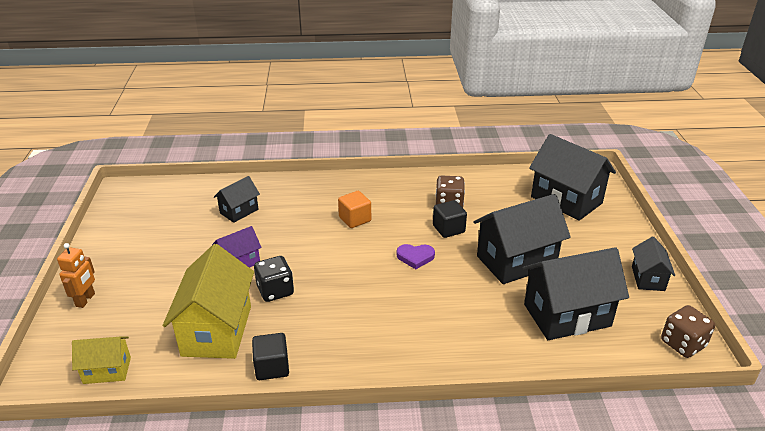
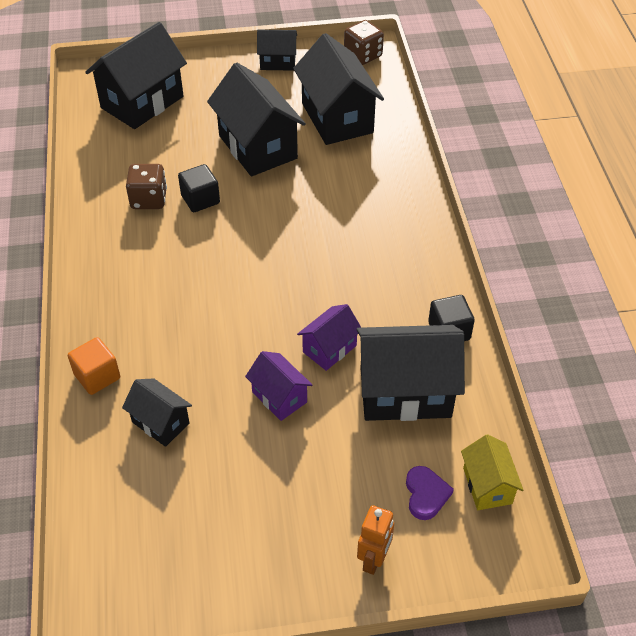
camera: 95 degrees left, 15 degrees up
orange robot [57,243,95,308] -> orange robot turned 105 degrees clockwise [357,505,394,575]
yellow house [163,244,254,359] -> black house [357,325,465,421]
black dice [254,256,294,302] -> purple house [297,304,362,371]
orange cube [338,191,371,228] -> orange cube moved to [68,337,120,395]
purple heart [397,244,435,269] -> purple heart moved to [406,466,454,520]

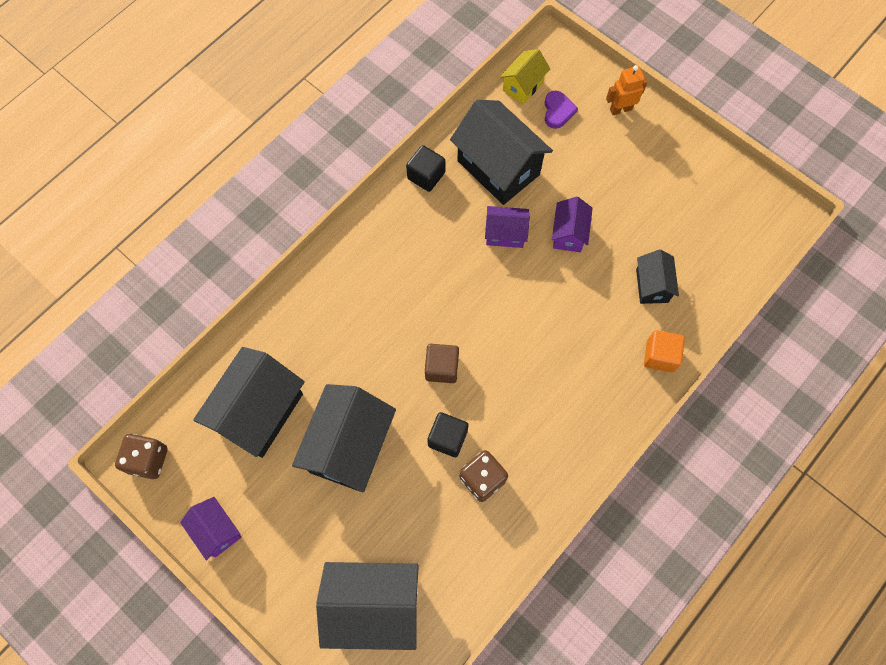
camera: 130 degrees left, 20 degrees up
black house [257,30,297,71] -> purple house [180,497,241,560]
purple heart [406,466,454,520] -> purple heart turned 135 degrees clockwise [545,91,578,129]
none -> brown cube [425,344,459,383]

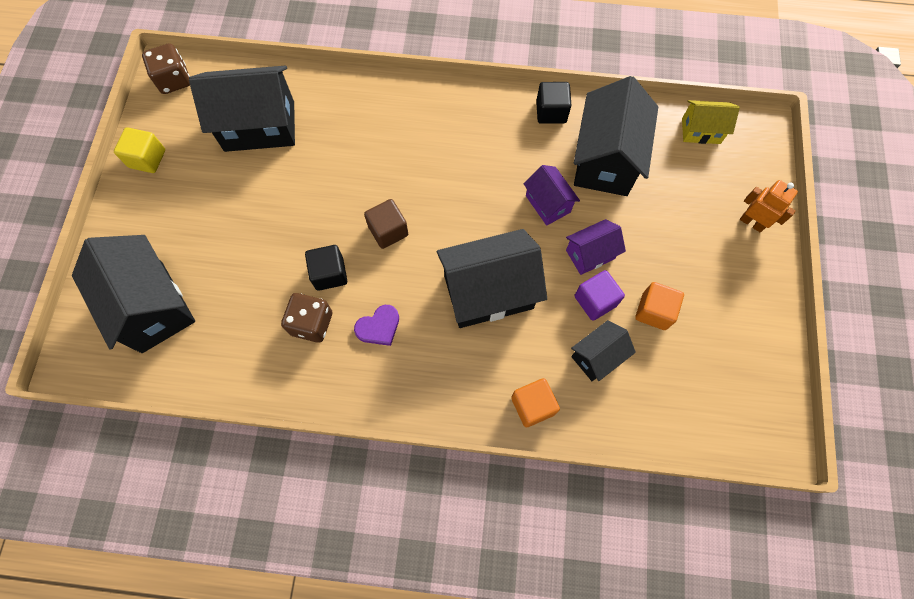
camera: 55 degrees right, 0 degrees up
purple house [180,497,241,560] -> yellow cube [114,127,165,173]
black house [292,384,396,492] -> black house moved to [437,229,547,328]
purple heart [545,91,578,129] -> purple heart moved to [354,305,399,346]
none -> purple cube [575,270,625,321]
none -> orange cube [635,282,684,330]

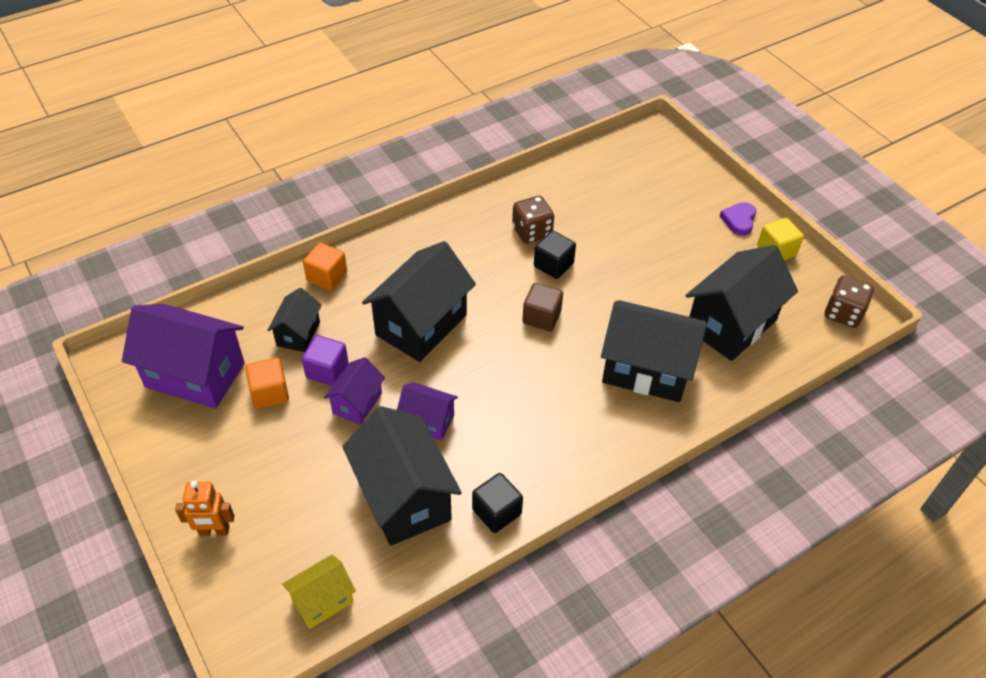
camera: 140 degrees right, 20 degrees down
black house [72,235,195,353] -> black house moved to [601,300,707,402]
purple heart [354,305,399,346] -> purple heart moved to [720,202,756,236]
none -> purple house [122,304,245,409]

